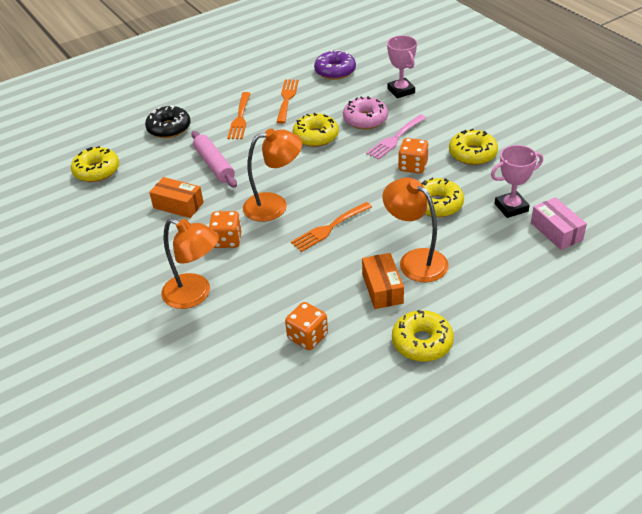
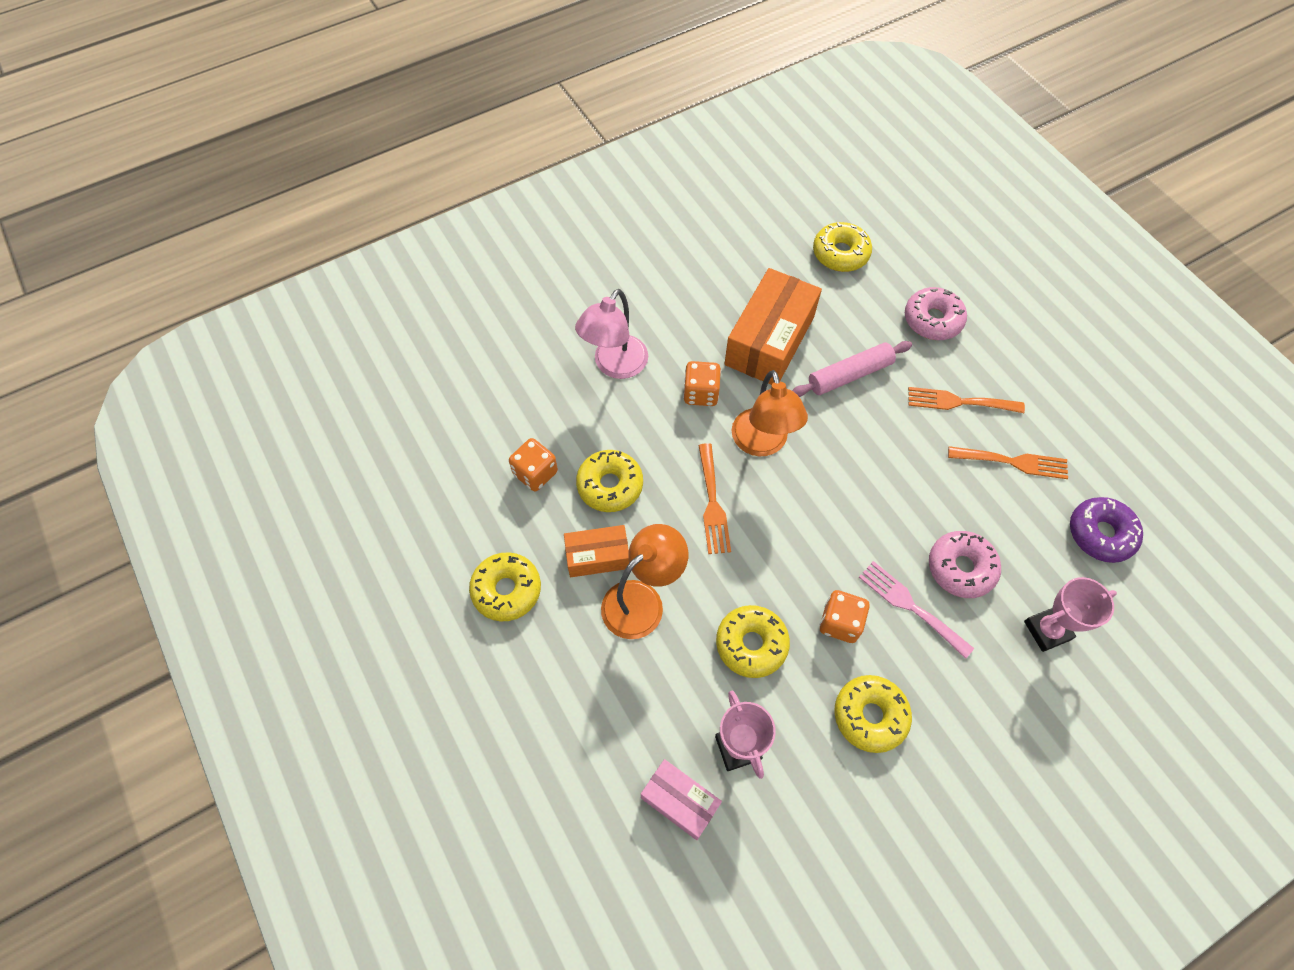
camera: 90 degrees right, 20 degrees up
black donut [145,105,191,138] -> pink donut [905,287,967,340]
orange box [149,177,204,218] -> orange box [724,268,822,385], size x1.79
orange lamp [161,218,219,309] -> pink lamp [575,289,648,379]
orange fork [291,202,372,252] -> orange fork turned 150 degrees counterclockwise [698,443,731,554]
yellow donut [293,113,339,147] -> yellow donut moved to [576,450,643,512]
pink box [531,197,587,250] -> pink box turned 60 degrees clockwise [641,759,722,840]

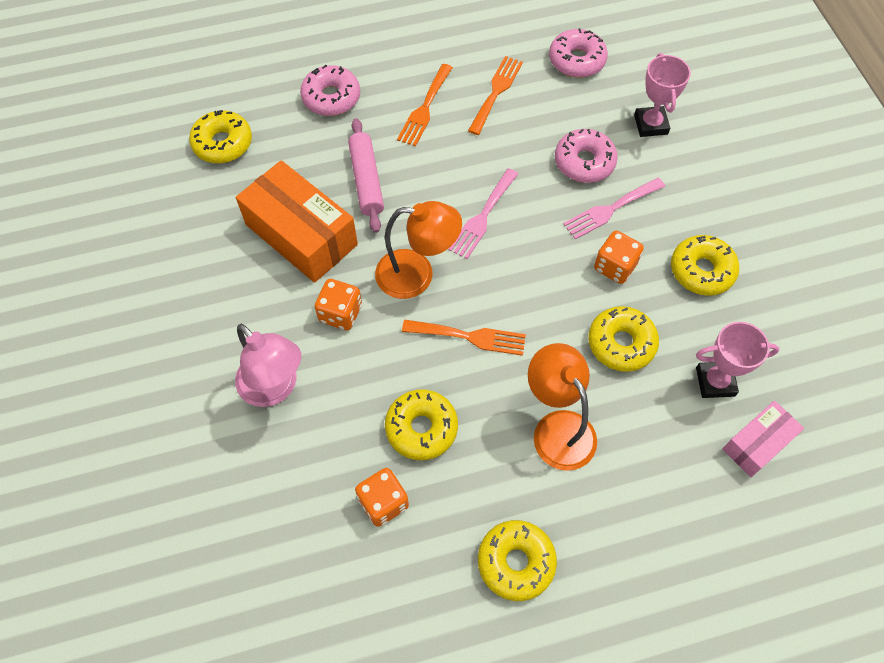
camera: 75 degrees left, 0 degrees up
orange box [564,525,629,577] -> none
purple donut [1070,497,1143,563] -> pink donut [549,28,608,78]
none -> pink fork [448,168,518,259]

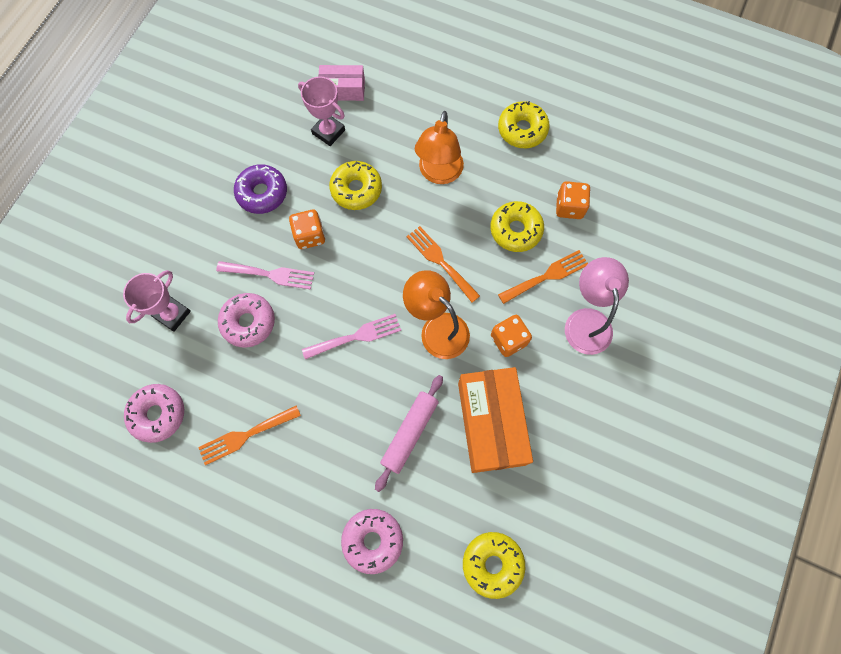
camera: 140 degrees left, 10 degrees up
orange fork [397,64,453,146] -> orange fork moved to [498,250,588,304]
yellow donut [671,235,739,296] -> purple donut [234,164,287,214]

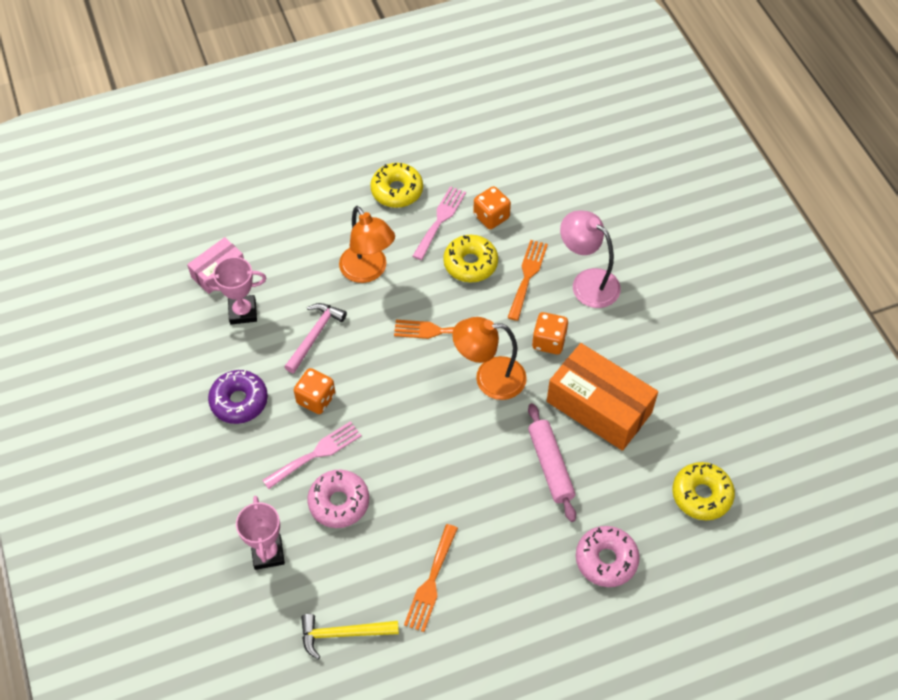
camera: 45 degrees left, 15 degrees down
pink donut [124,384,184,443] -> yellow hammer [301,614,399,659]
pink fork [302,314,401,360] -> pink fork moved to [413,186,466,260]
yellow donut [329,161,382,210] -> pink hammer [285,303,347,373]

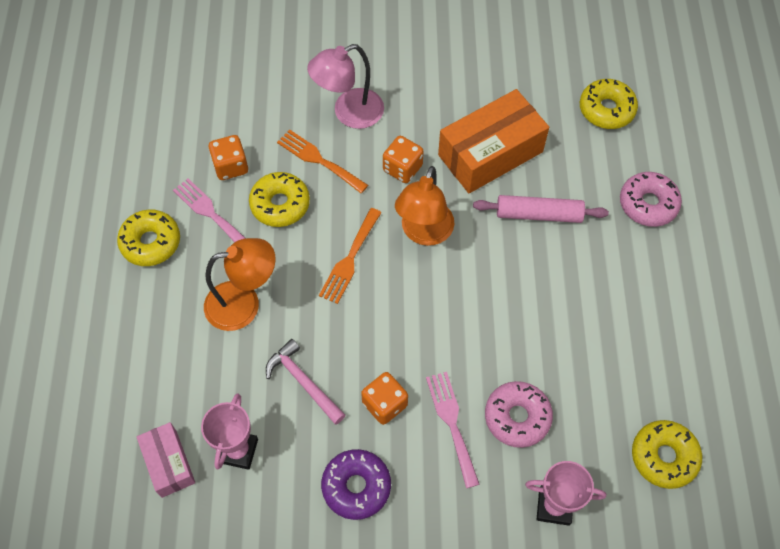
camera: 70 degrees left, 5 degrees up
yellow hammer [301,614,399,659] -> yellow donut [632,420,702,489]
orange fork [404,524,458,632] -> none

